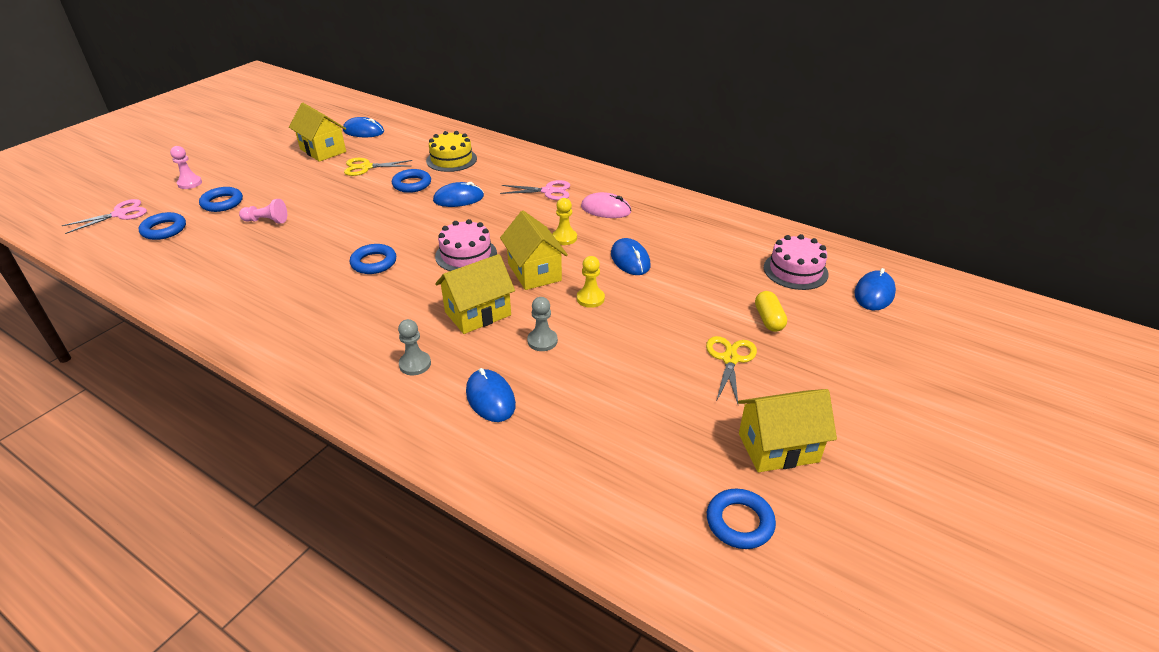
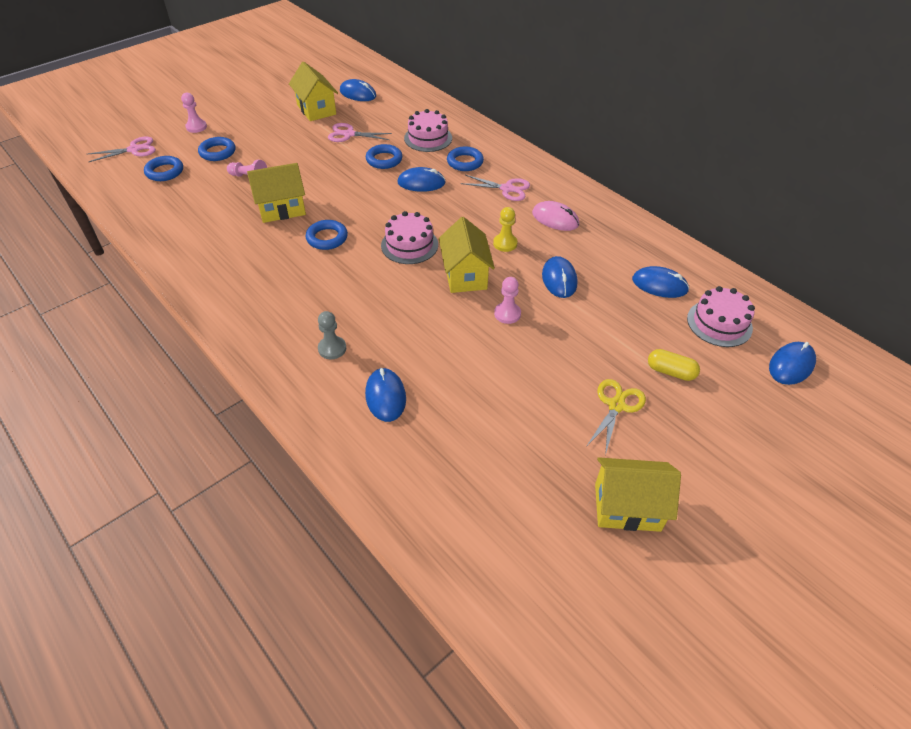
camera: 15 degrees right, 10 degrees up
yellow scissors [344,158,412,176] -> pink scissors [328,123,392,142]
yellow cake [426,131,477,172] -> pink cake [404,109,452,152]
yellow house [435,254,515,334] -> yellow house moved to [247,163,306,223]
grey pawn [527,297,558,351] -> none
yellow pawn [577,256,605,308] -> pink pawn [494,277,521,324]
blue ring [707,489,776,549] -> blue ring moved to [447,146,484,171]
yellow capsule [755,291,787,332] -> yellow capsule turned 75 degrees counterclockwise [648,349,700,381]
none -> blue mouse [632,266,689,298]

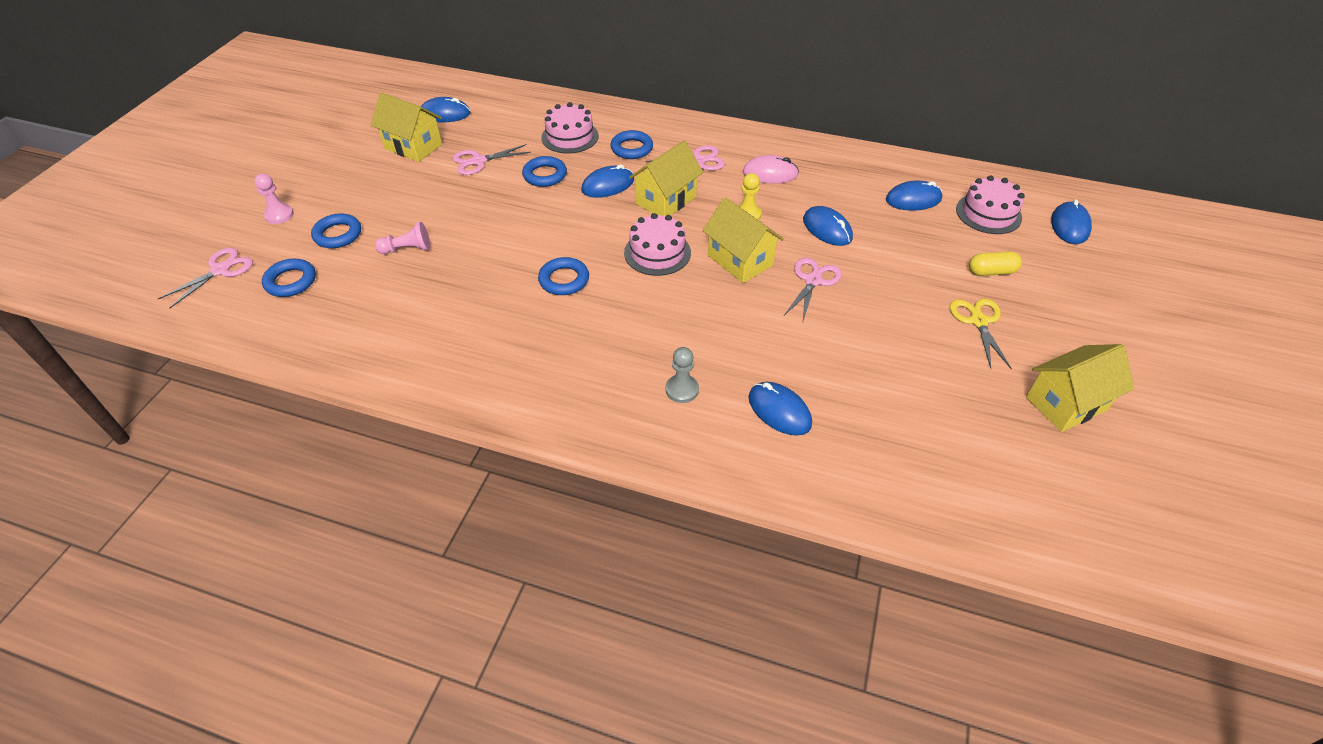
camera: 30 degrees left, 0 degrees up
yellow house [247,163,306,223] -> yellow house moved to [629,141,703,216]
pink pawn [494,277,521,324] -> pink scissors [784,258,842,321]

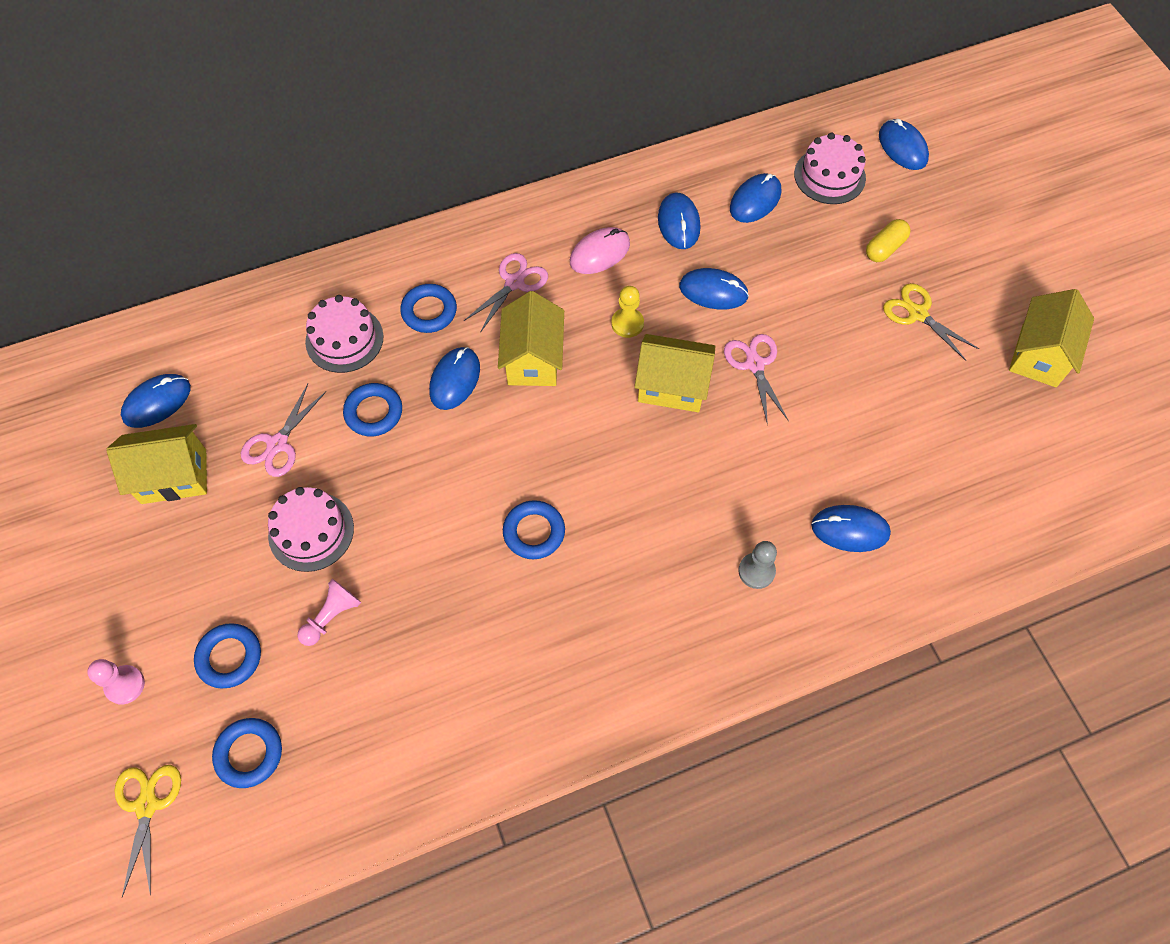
camera: 40 degrees left, 15 degrees up
pink scissors [158,248,253,308] -> yellow scissors [114,765,181,897]
pink cake [624,213,691,276] -> pink cake moved to [268,487,354,572]
none -> blue mouse [658,192,700,249]

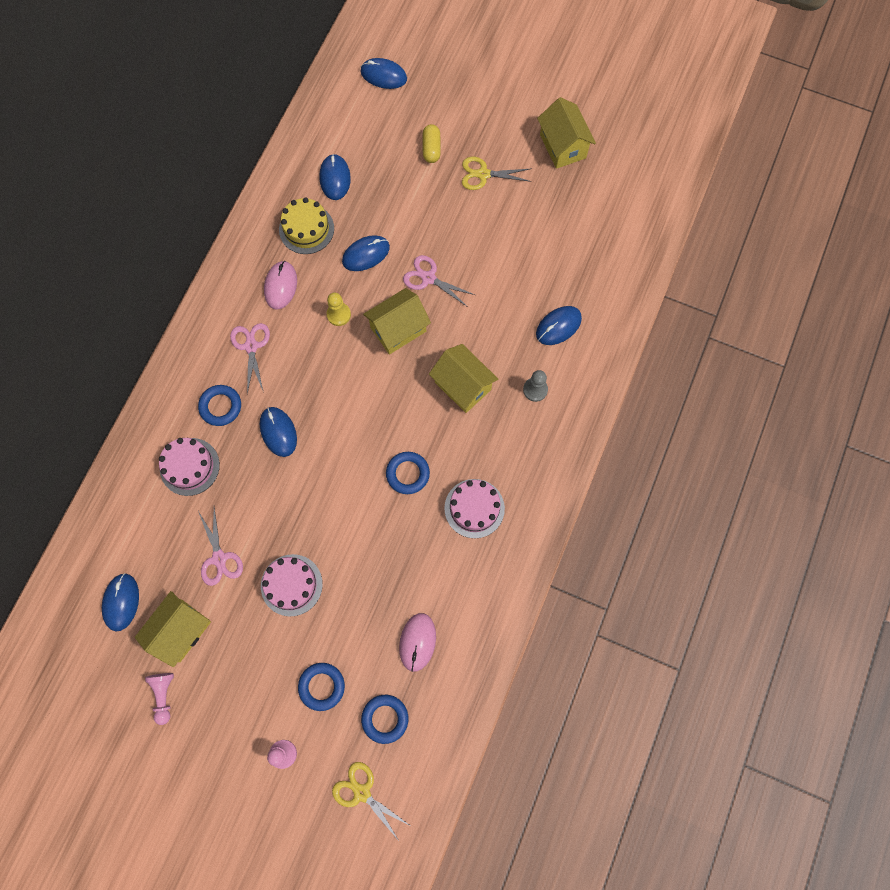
camera: 45 degrees left, 10 degrees up
pink pawn [297,579,361,646] -> pink pawn moved to [145,673,174,725]
blue ring [343,383,402,436] -> none
yellow house [498,291,564,386] -> yellow house moved to [429,344,498,413]
blue mouse [658,192,700,249] -> yellow cake [279,197,334,254]
pink cake [794,133,866,204] -> pink cake moved to [444,479,505,538]
none -> pink mouse [399,613,436,672]

